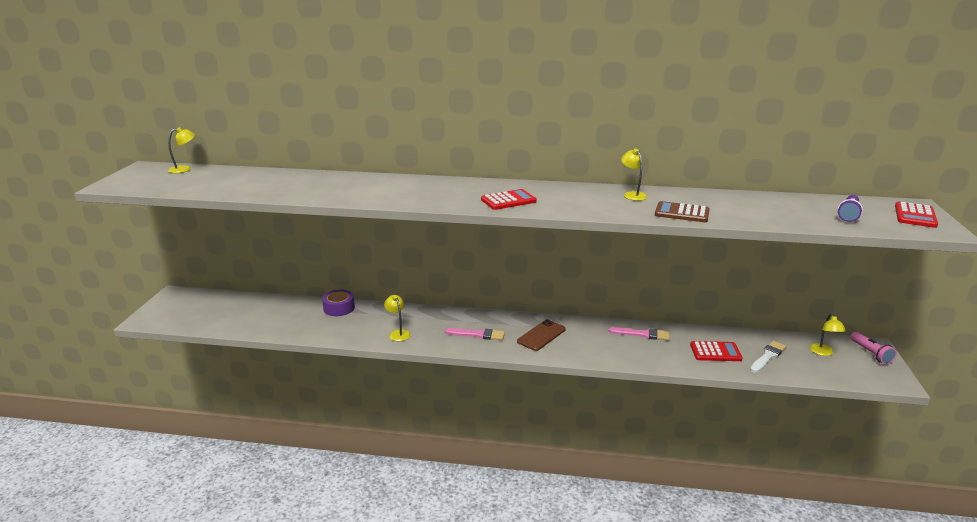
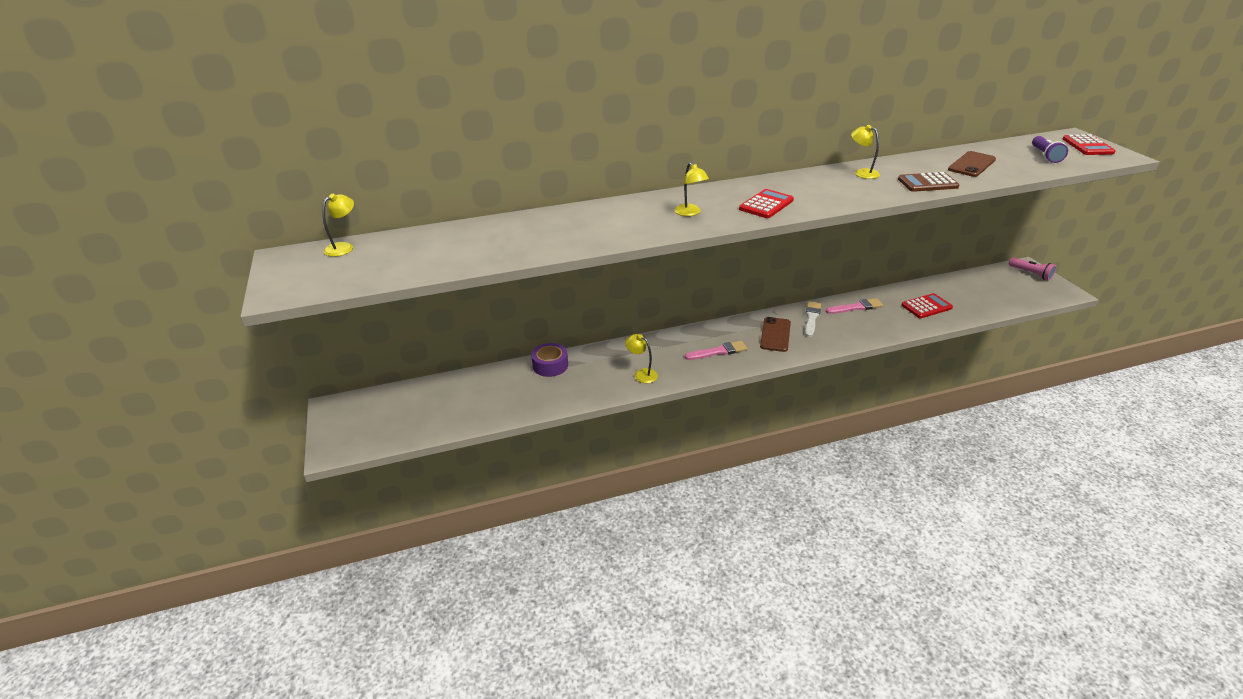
camera: 25 degrees left, 10 degrees up
white brush [750,341,786,373] -> white brush moved to [805,301,821,337]
yellow lamp [810,314,846,356] -> yellow lamp moved to [675,162,709,216]
none -> brown phone [948,151,996,177]

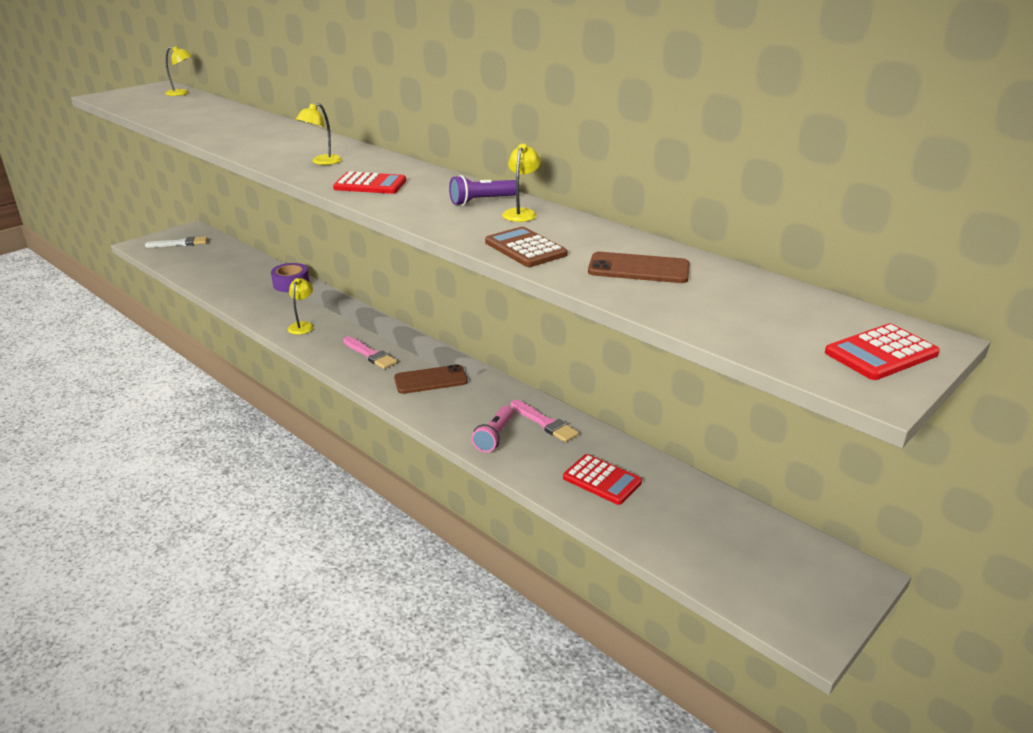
camera: 60 degrees right, 5 degrees down
white brush [805,301,821,337] -> white brush moved to [145,237,208,248]
pink flashlight [1009,257,1056,280] -> pink flashlight moved to [472,406,513,452]
purple flashlight [1032,136,1068,163] -> purple flashlight moved to [449,175,520,206]

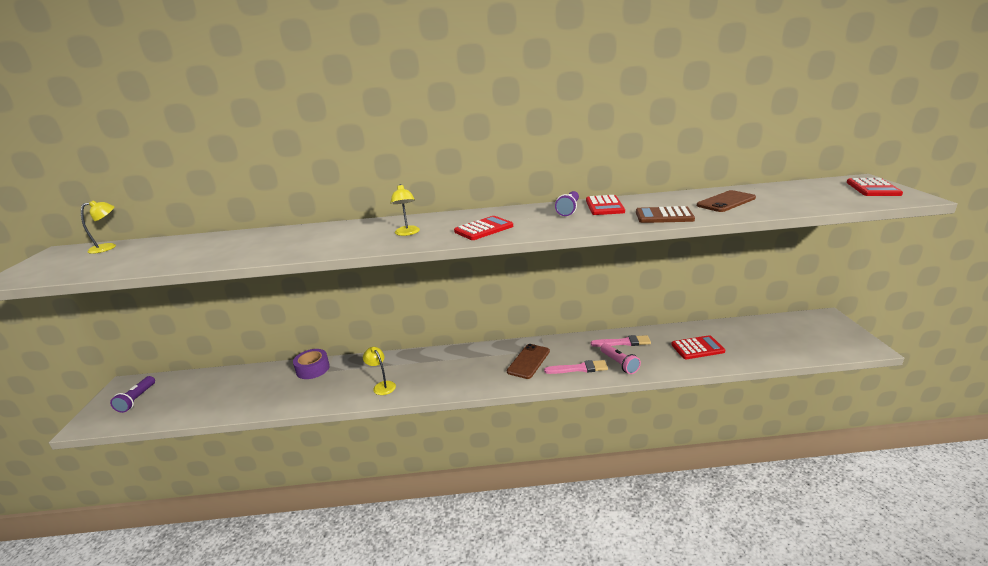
camera: 45 degrees left, 5 degrees down
white brush [145,237,208,248] -> purple flashlight [110,376,155,413]
pink brush [343,336,397,369] -> pink brush moved to [544,360,608,374]
yellow lamp [502,144,541,222] -> red calculator [586,195,625,215]

